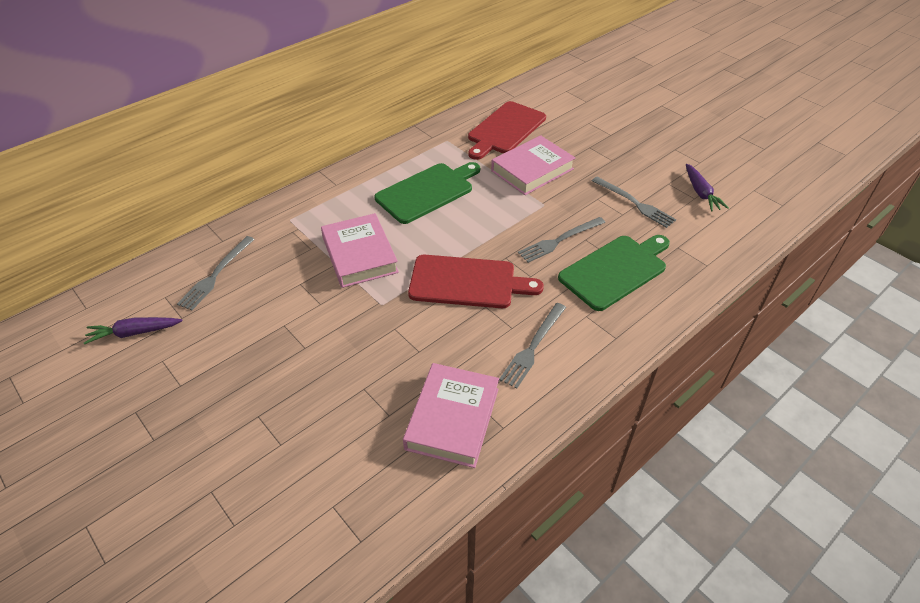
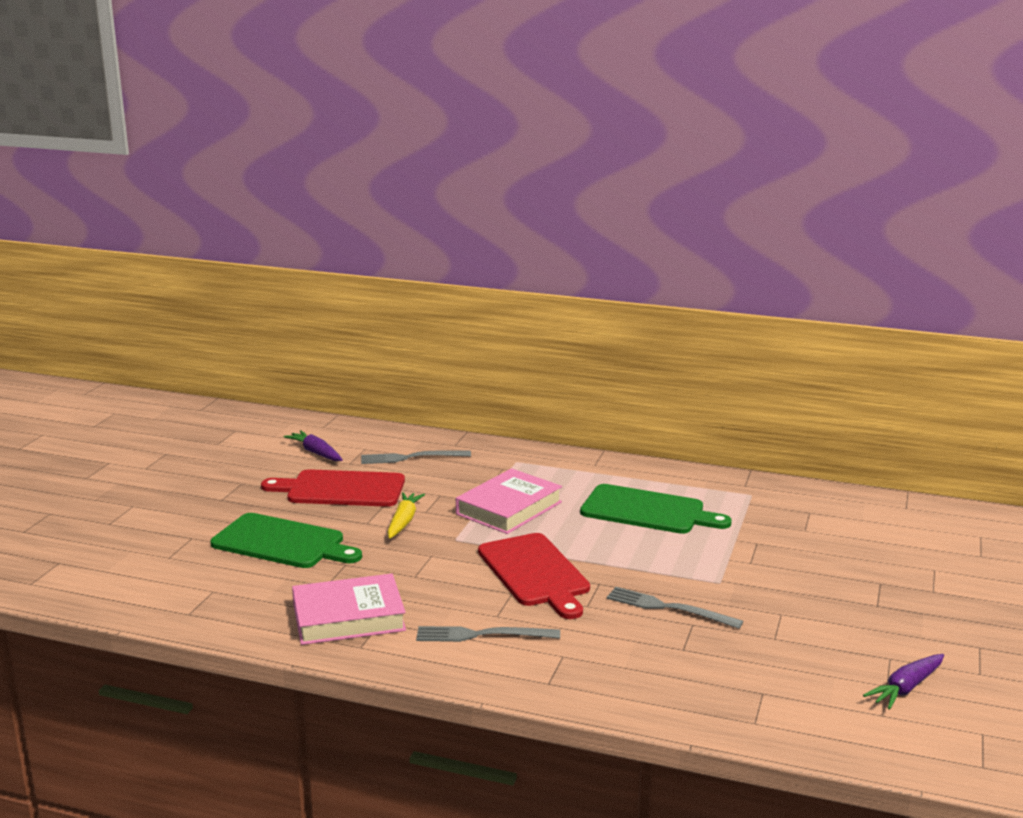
camera: 60 degrees right, 25 degrees down
red cutting board [468,101,546,160] -> red cutting board moved to [261,469,405,507]
pink book [491,135,575,195] -> none
green cutting board [558,235,670,311] -> green cutting board moved to [210,513,362,568]
grey fork [592,177,676,228] -> none
none -> yellow carrot [387,492,425,539]

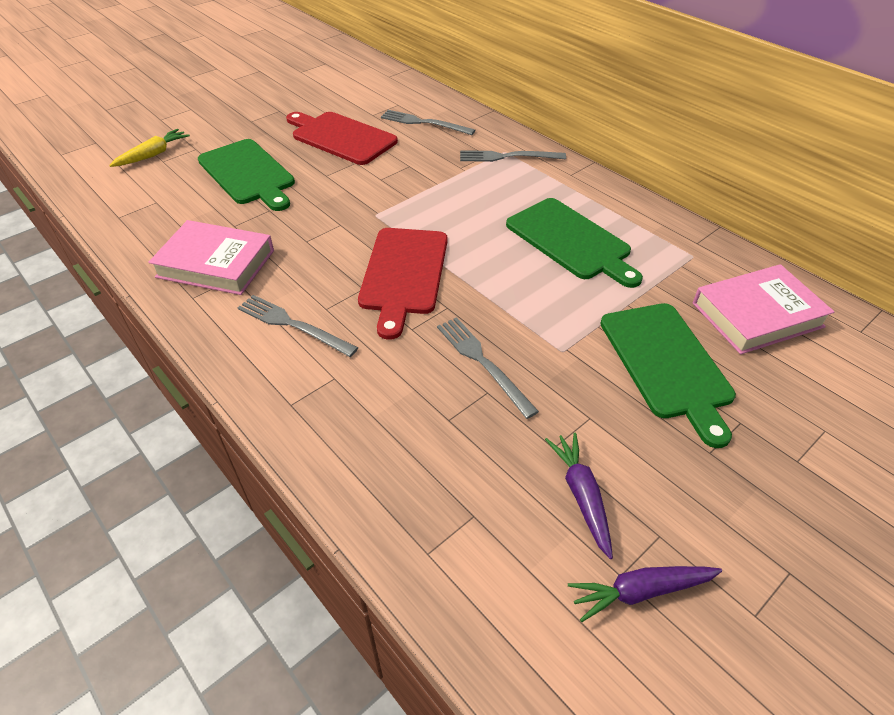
camera: 30 degrees right, 25 degrees up
purple carrot [284,430,343,461] -> purple carrot moved to [545,432,613,559]
yellow carrot [387,492,425,539] -> yellow carrot moved to [109,129,190,167]
pink book [456,468,562,534] -> pink book moved to [693,264,835,354]
none -> grey fork [460,150,566,162]
none -> green cutting board [600,303,736,448]

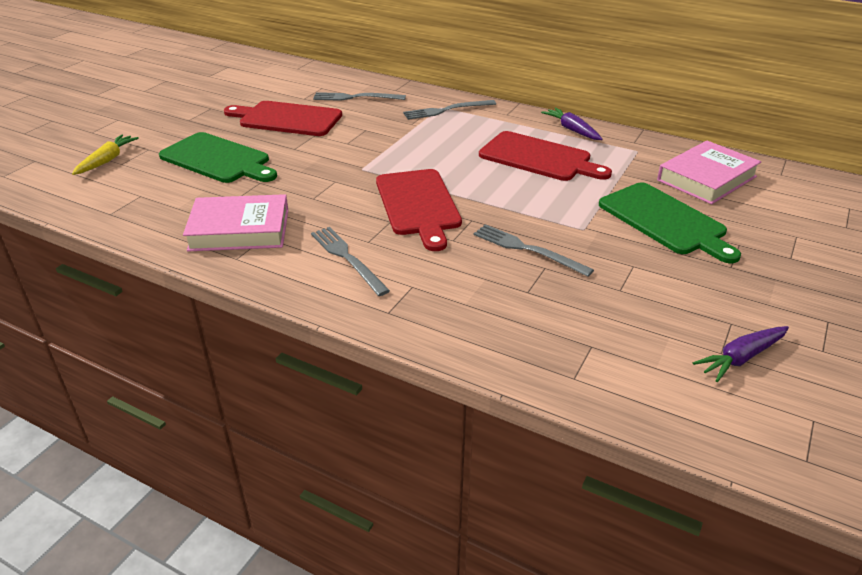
camera: 20 degrees left, 10 degrees down
grey fork [238,295,358,357] -> grey fork turned 45 degrees clockwise [311,227,390,296]
green cutting board [506,198,643,288] -> red cutting board [479,131,612,181]
purple carrot [545,432,613,559] -> purple carrot moved to [541,108,602,140]

